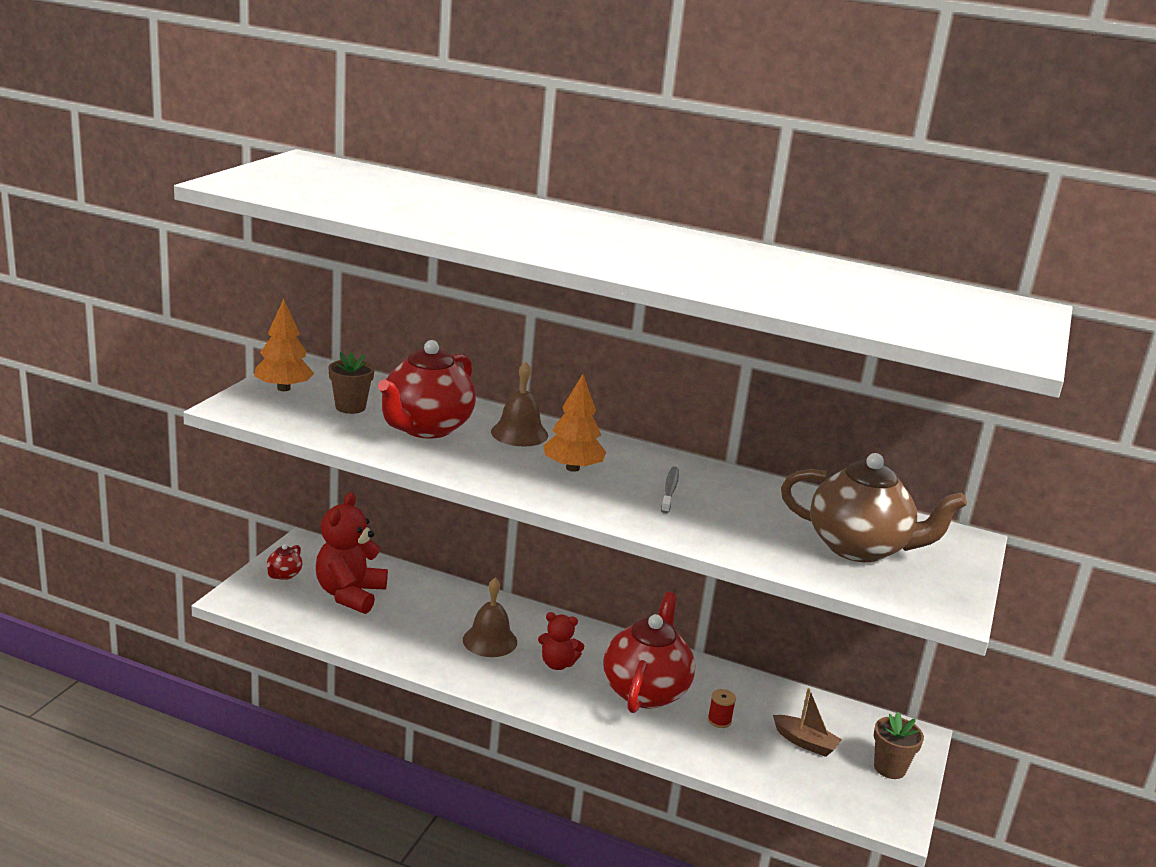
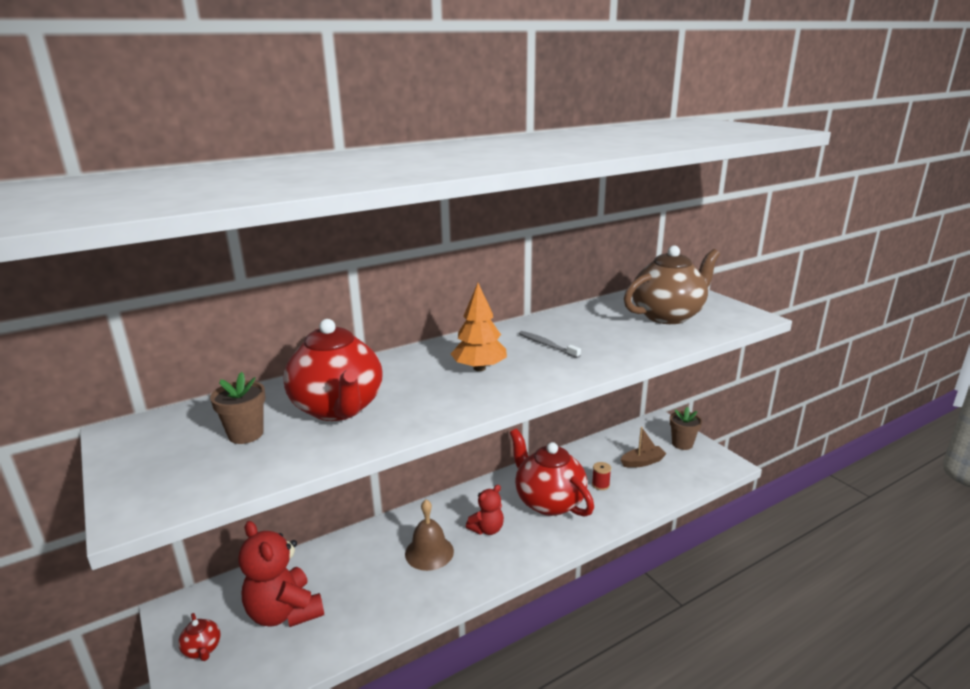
camera: 50 degrees left, 0 degrees up
orange tree [254,299,315,391] -> none
brown bell [491,362,548,447] -> none

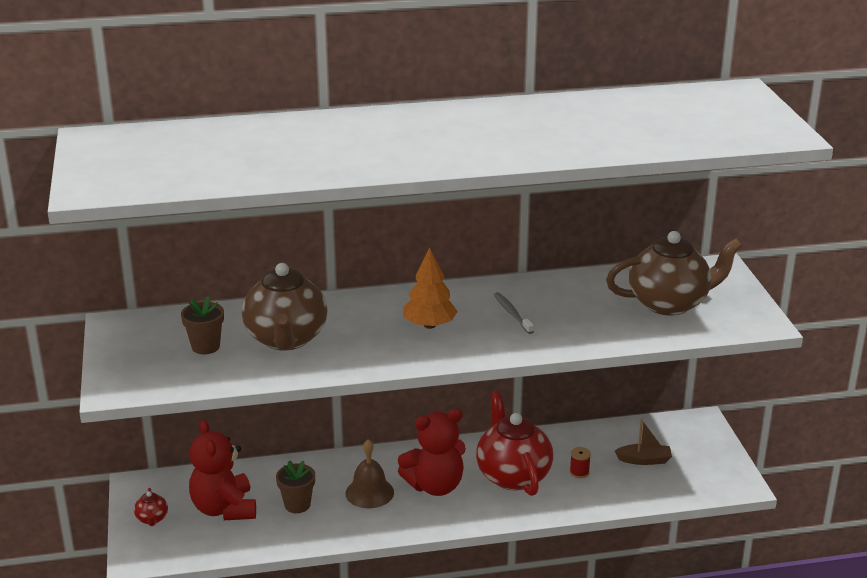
camera: 20 degrees right, 5 degrees up
red teapot [283,319,383,421] -> brown teapot [242,263,327,351]
red teddy bear [466,485,504,535] -> red teddy bear [398,408,466,496], size x1.76
brown flower pot [670,407,702,450] -> brown flower pot moved to [276,461,315,513]

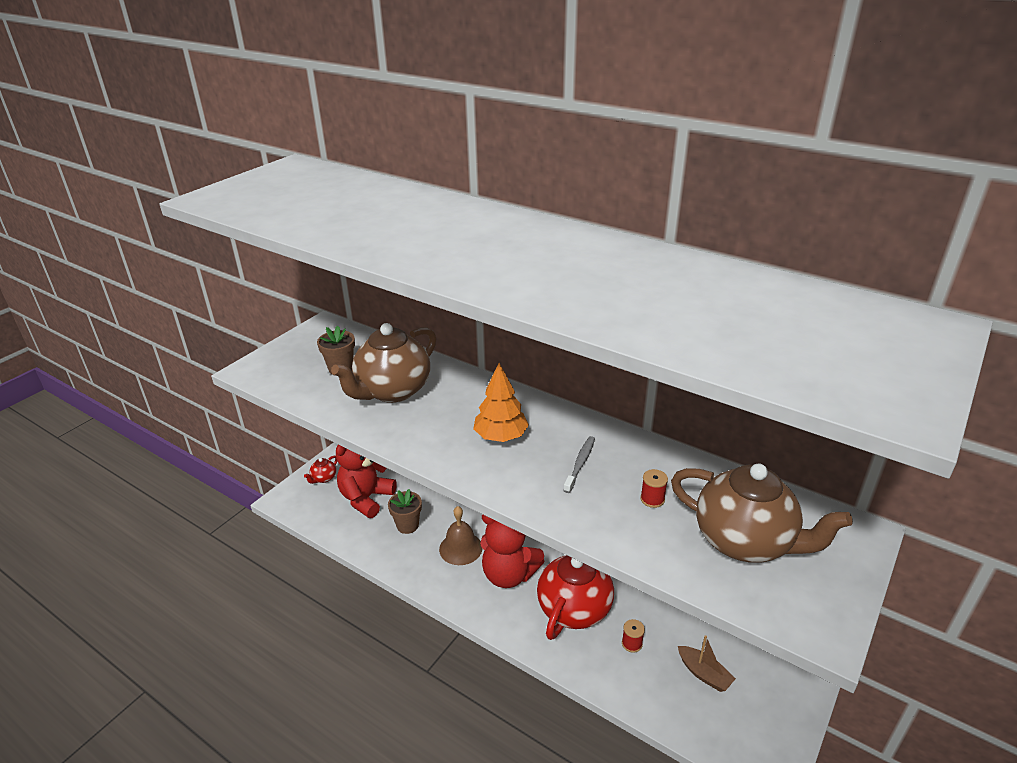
camera: 45 degrees right, 5 degrees up
none -> red spool [640,469,668,508]

